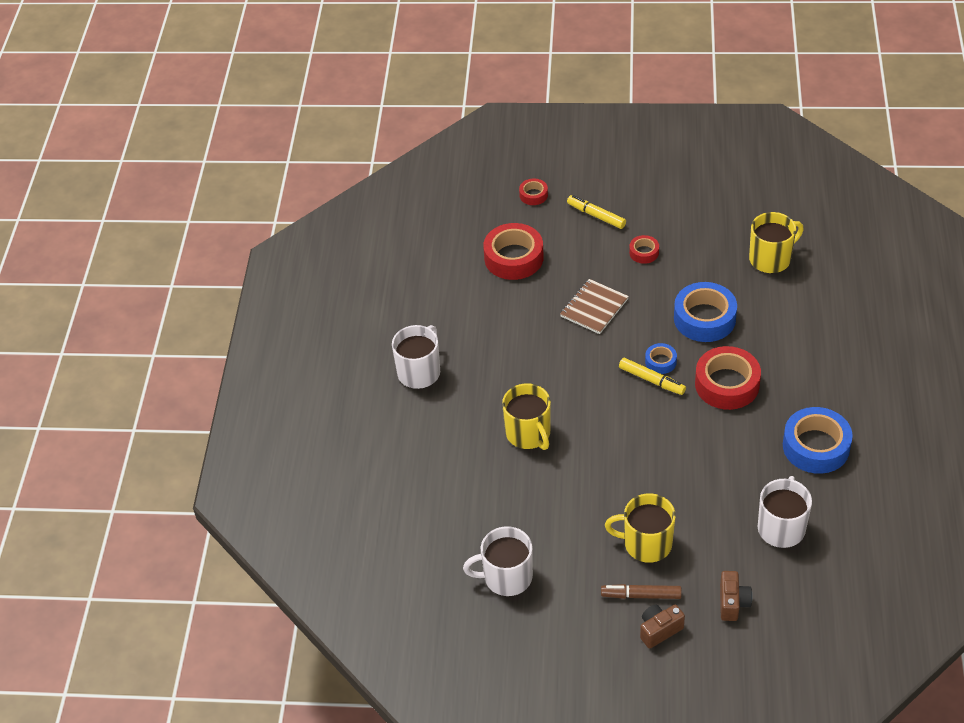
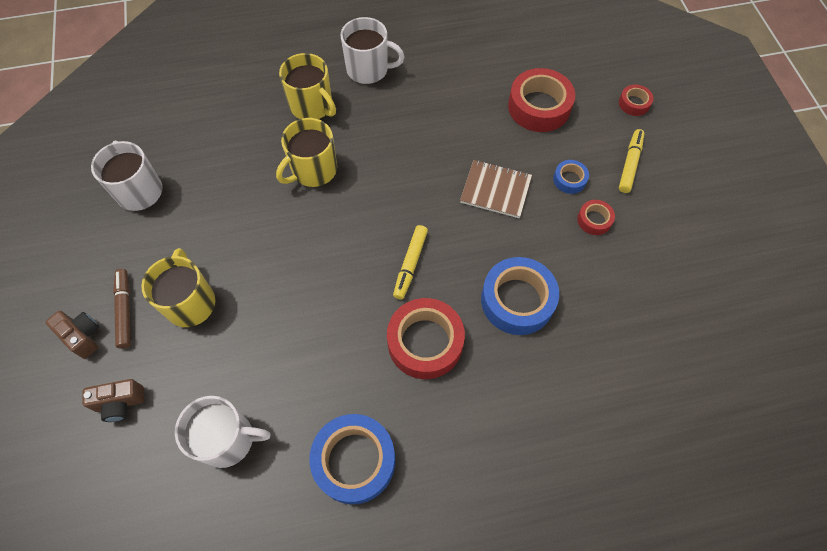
camera: 70 degrees right, 15 degrees up
blue tape [645,343,677,374] -> blue tape moved to [553,160,589,194]
yellow mug [749,212,804,273] -> yellow mug moved to [279,53,336,119]

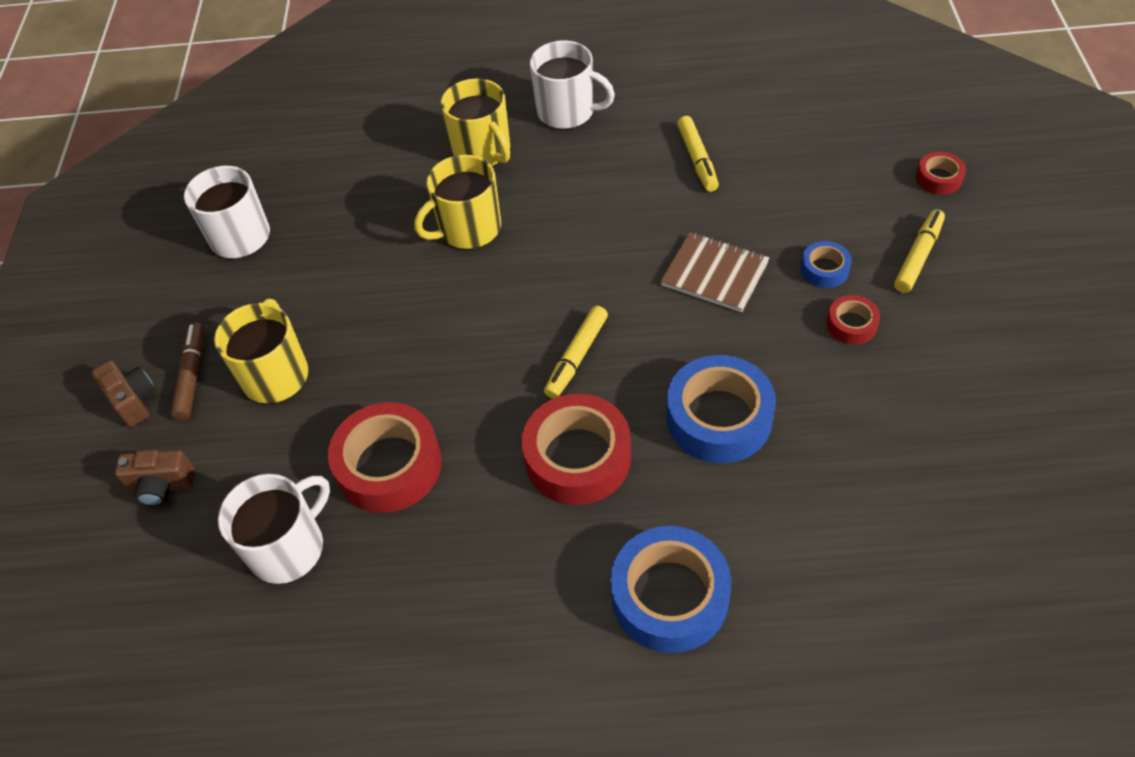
camera: 15 degrees right, 10 degrees down
white mug [175,396,270,468] -> white mug turned 60 degrees counterclockwise [218,474,330,584]
blue tape [309,414,395,504] -> blue tape moved to [610,526,731,653]
red tape [508,68,575,132] -> red tape moved to [328,402,442,513]
none -> yellow marker [677,116,719,192]

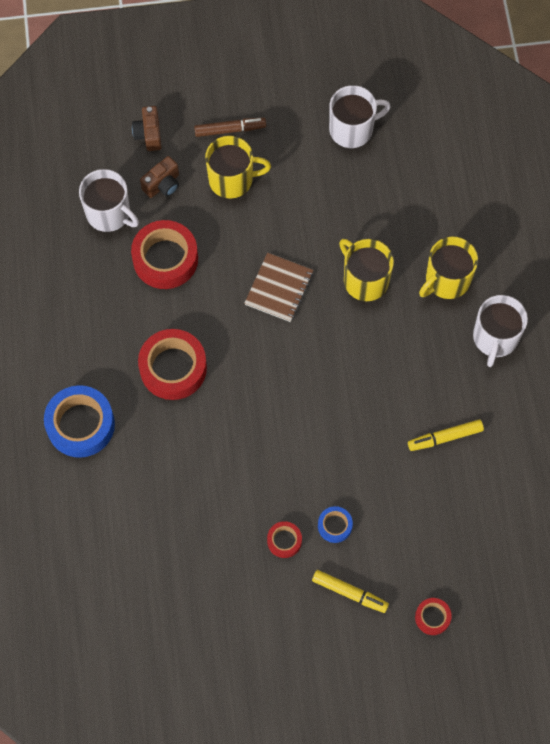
camera: 80 degrees right, 15 degrees up
brown camera [91,360,155,427] -> brown camera moved to [140,156,179,198]
yellow marker [544,306,608,399] -> none
brown notebook [661,232,769,312] -> brown notebook moved to [245,253,313,322]
blue tape [667,355,776,463] -> none

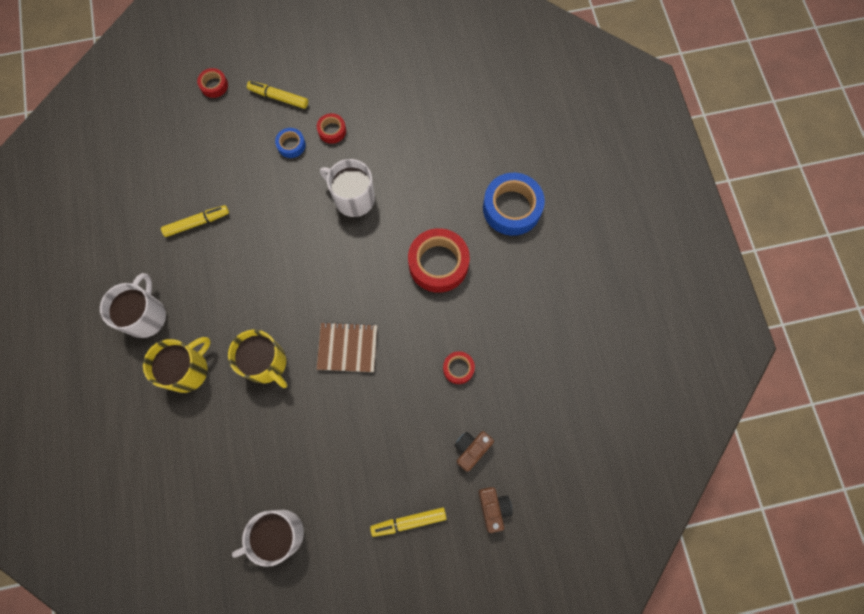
camera: 175 degrees right, 5 degrees up
white mug [79,169,139,232] -> white mug moved to [320,159,375,217]
red tape [131,220,198,289] -> red tape [443,351,475,384], size x0.50
brown marker [194,118,266,137] -> yellow marker [370,507,447,537]
yellow mug [205,136,271,199] -> none
brown notebook [245,253,313,322] -> brown notebook turned 75 degrees clockwise [317,322,377,372]

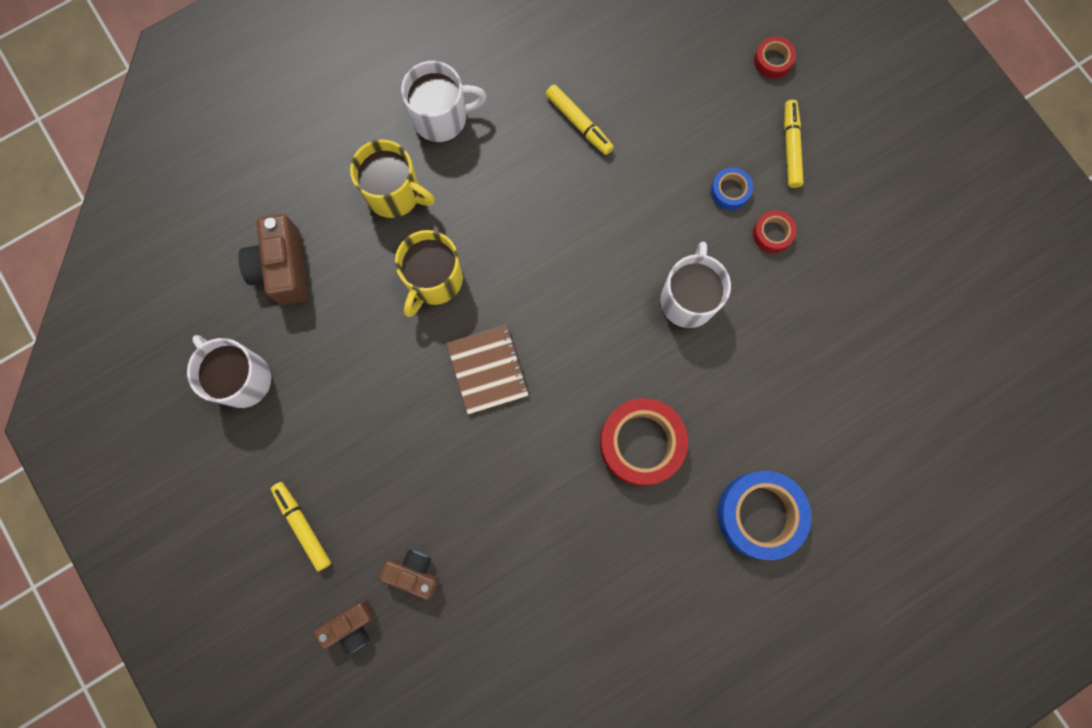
camera: 70 degrees right, 5 degrees up
red tape [443,351,475,384] -> none
none -> brown camera [238,214,308,305]

